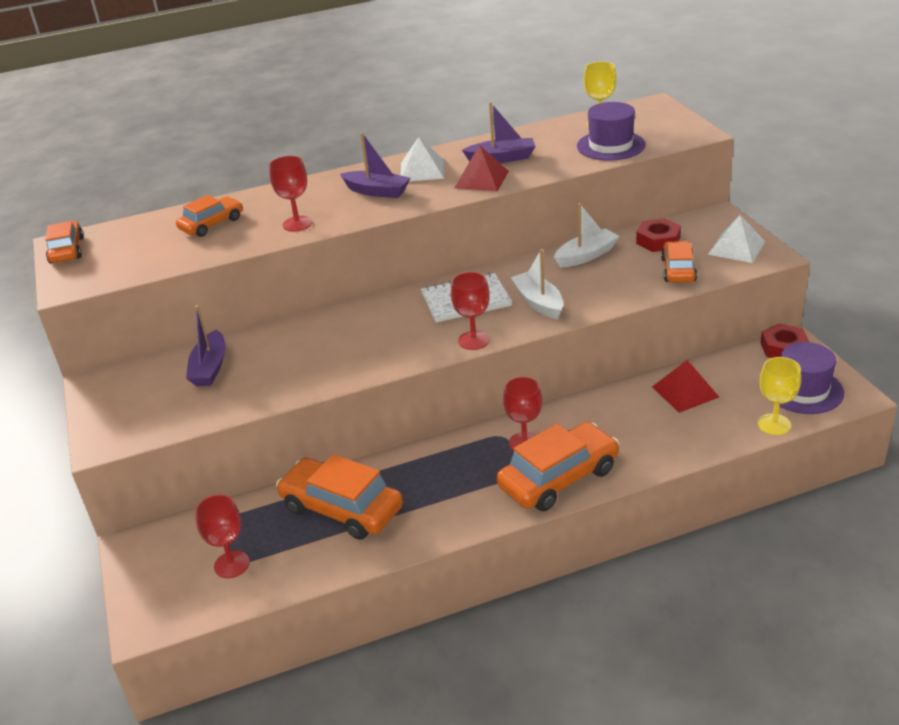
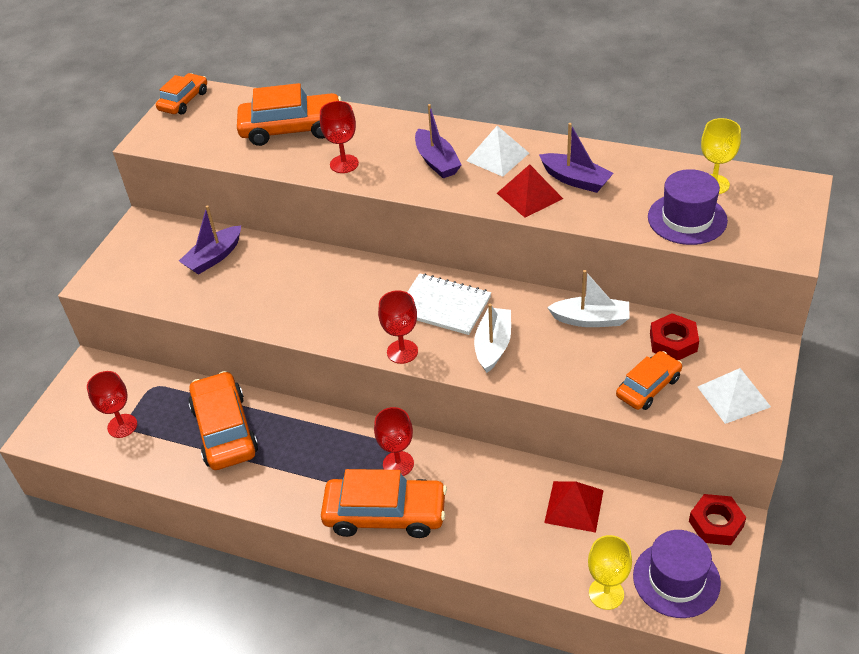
camera: 40 degrees right, 10 degrees up
orange car [176,195,243,237] -> orange car [237,83,342,146], size x1.67

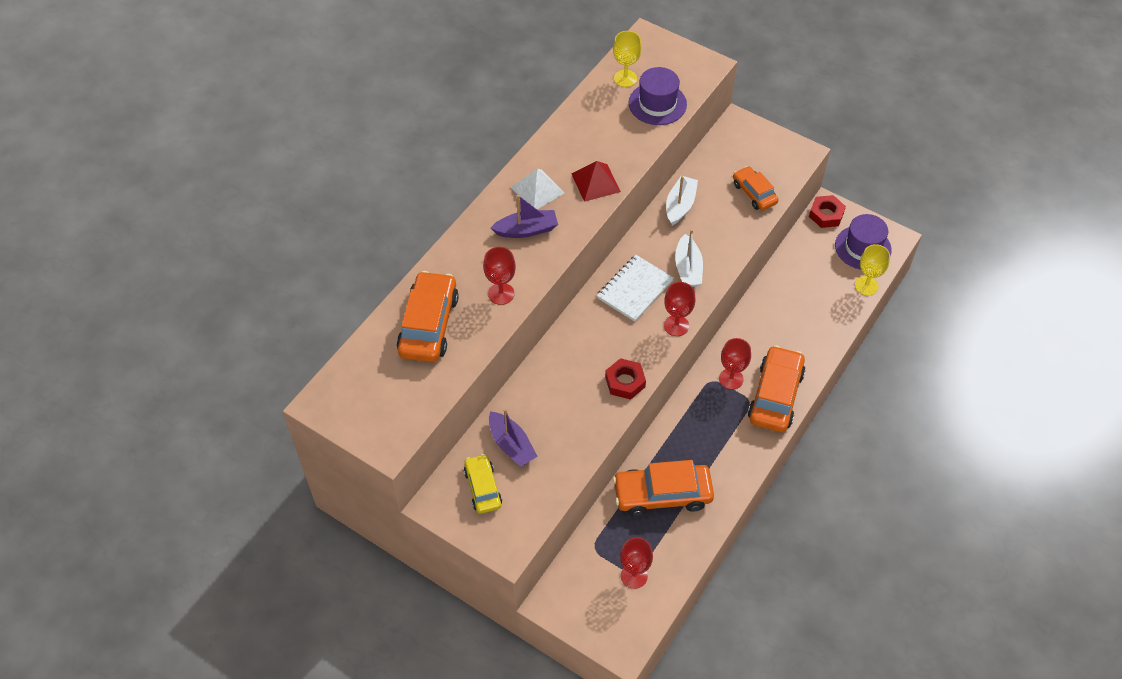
camera: 80 degrees left, 10 degrees up
orange car [156,73,207,114] -> none
white boat [474,303,511,373] -> white boat turned 120 degrees counterclockwise [675,229,703,287]
purple boat [539,123,614,193] -> none
red pyramid [544,481,604,533] -> none
red nut [650,313,699,360] -> red nut moved to [605,358,646,400]
white pyramid [698,368,771,424] -> none
none -> yellow car [464,454,502,514]

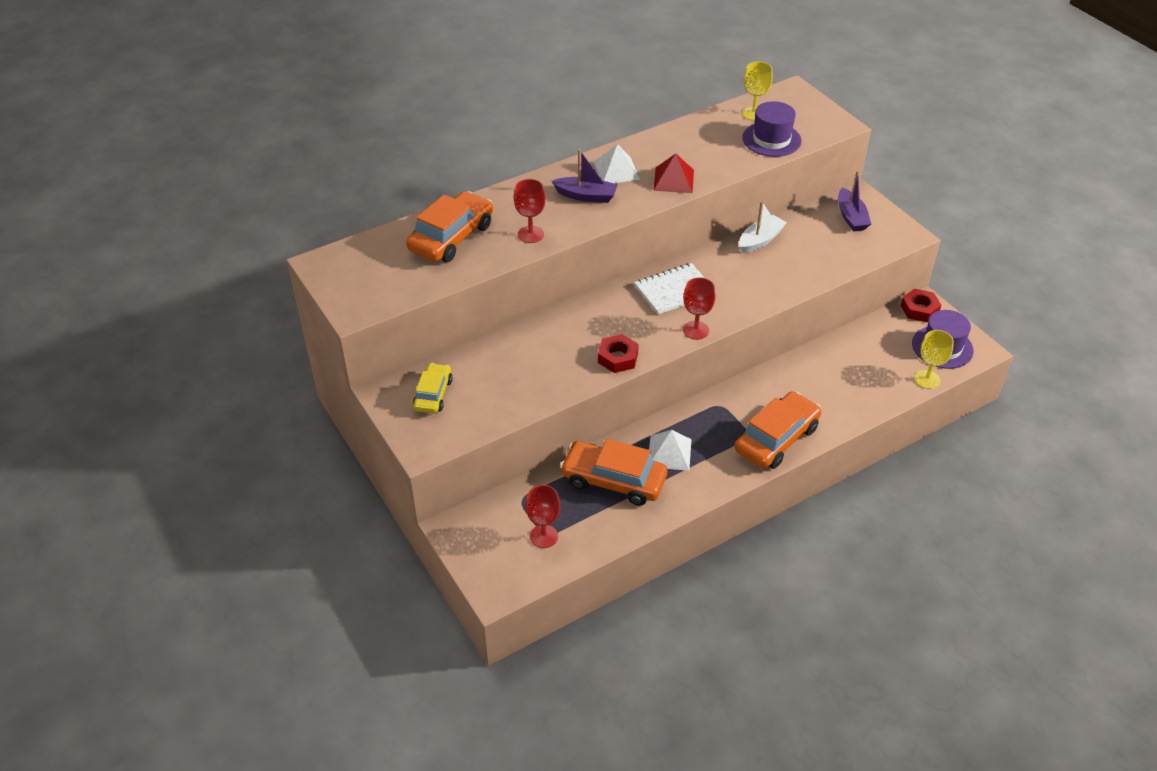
camera: 25 degrees right, 10 degrees down
purple boat [489,409,538,467] -> purple boat moved to [838,171,871,232]
white boat [675,229,703,287] -> none
red goblet [719,338,751,390] -> none
orange car [733,166,778,211] -> none
none -> white pyramid [649,430,692,471]

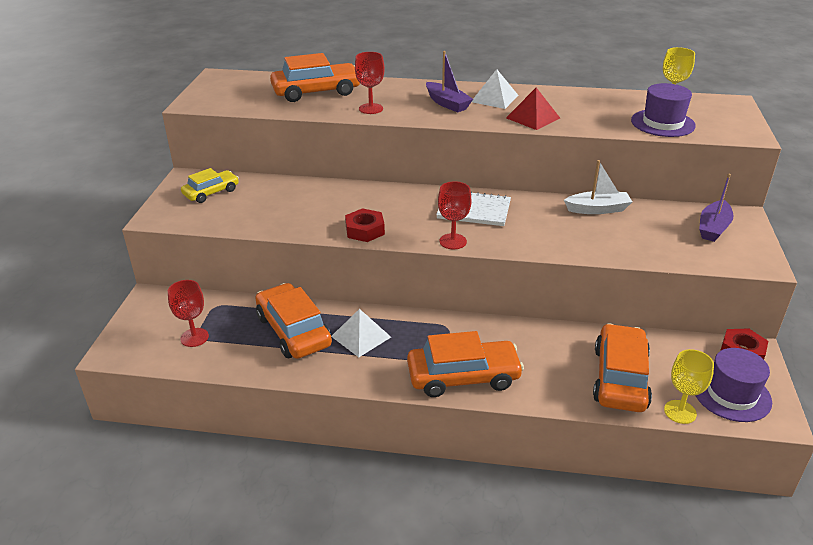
camera: 40 degrees right, 10 degrees down
none -> orange car [593,323,652,412]

